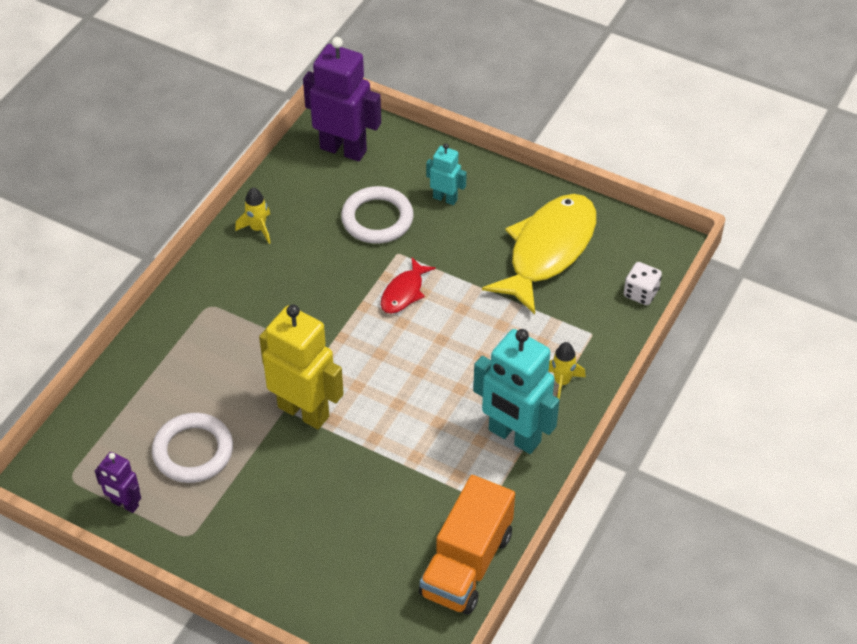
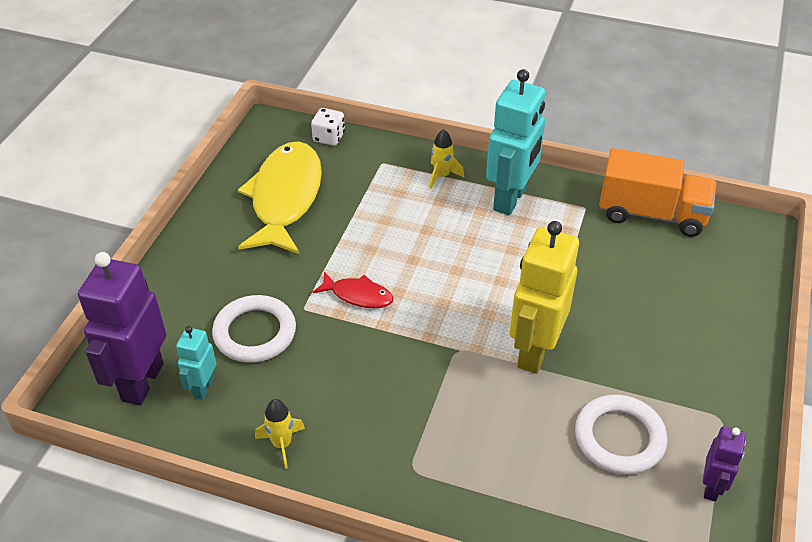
camera: 100 degrees left, 5 degrees down
turquoise robot [426,143,467,205] -> turquoise robot moved to [176,326,217,400]
yellow fish [482,194,596,314] -> yellow fish turned 75 degrees clockwise [238,141,322,254]

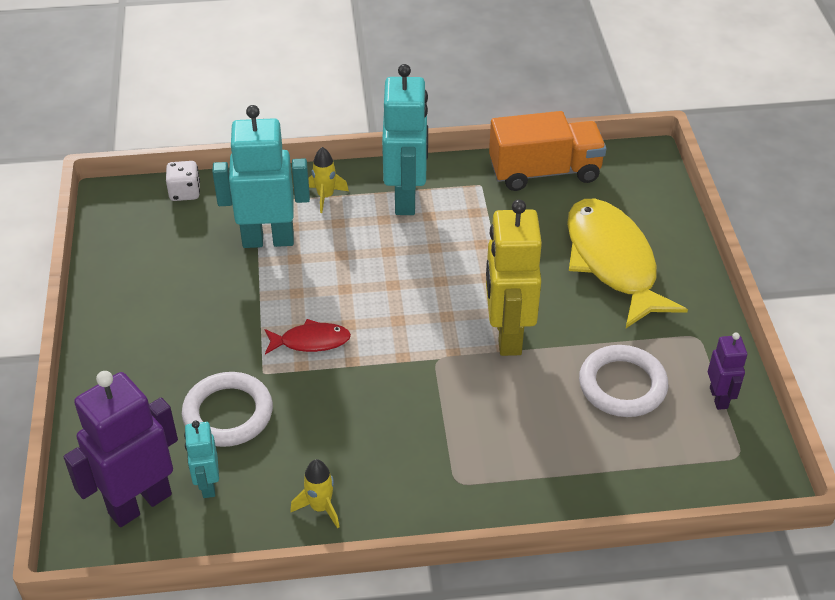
camera: 25 degrees left, 0 degrees up
purple robot [78,252,166,405] -> purple robot turned 60 degrees clockwise [64,371,178,527]
yellow fish [238,141,322,254] -> yellow fish moved to [567,199,688,328]
none -> turquoise robot [212,105,310,248]

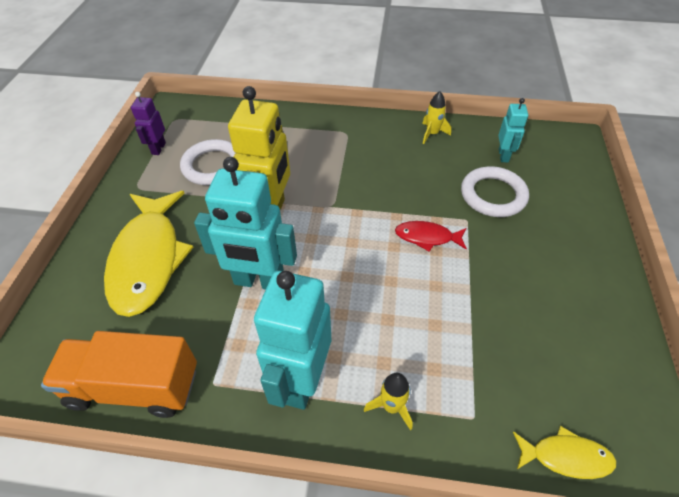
camera: 165 degrees left, 5 degrees up
purple robot [64,371,178,527] -> none
white dice [166,161,200,201] -> yellow fish [513,426,617,479]
turquoise robot [212,105,310,248] -> turquoise robot moved to [194,157,297,290]

